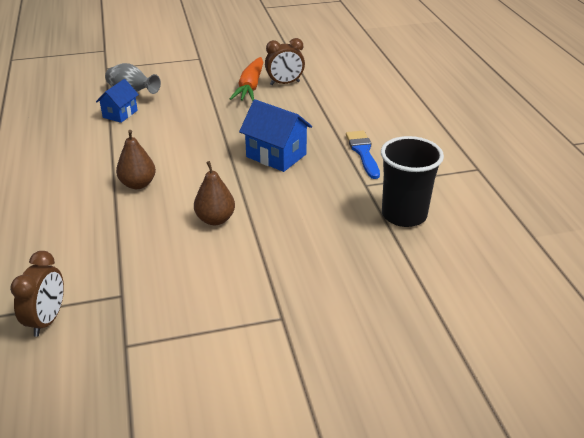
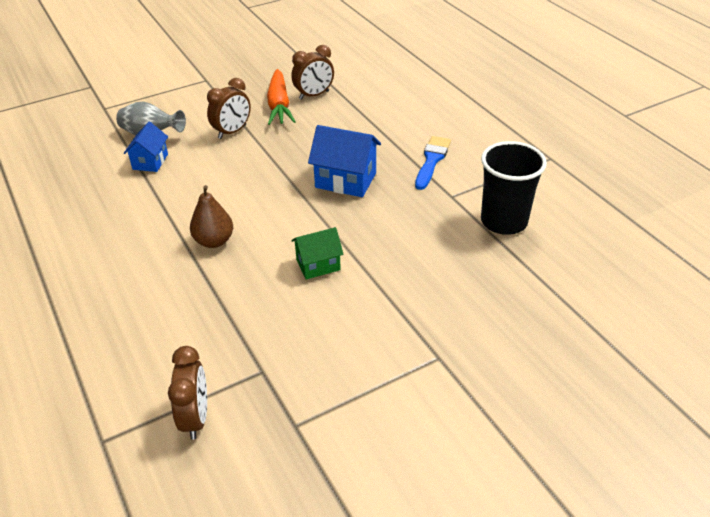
camera: 15 degrees left, 5 degrees up
brown pear [194,161,235,225] -> green house [291,227,344,280]
blue brush [346,131,380,179] -> blue brush turned 45 degrees clockwise [415,136,451,190]
none -> brown clock [207,78,251,139]

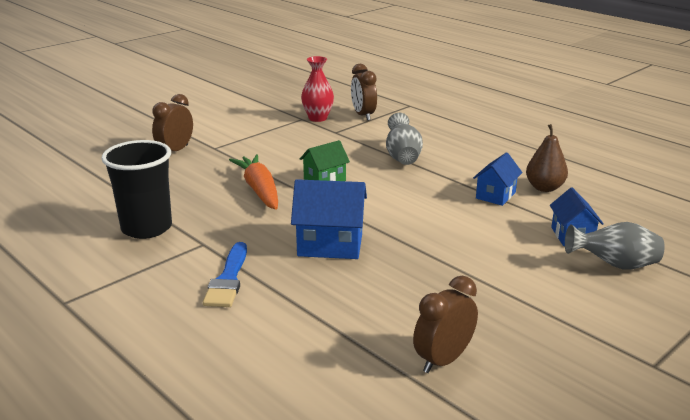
camera: 165 degrees right, 15 degrees down
brown pear [190,185,233,248] -> brown pear moved to [526,124,568,192]
brown clock [207,78,251,139] -> brown clock moved to [152,94,193,152]
orange carrot [267,69,296,125] -> orange carrot moved to [229,154,278,210]
none -> red vase [301,56,334,122]
none -> grey vase [386,113,423,165]
none -> blue house [473,152,523,206]

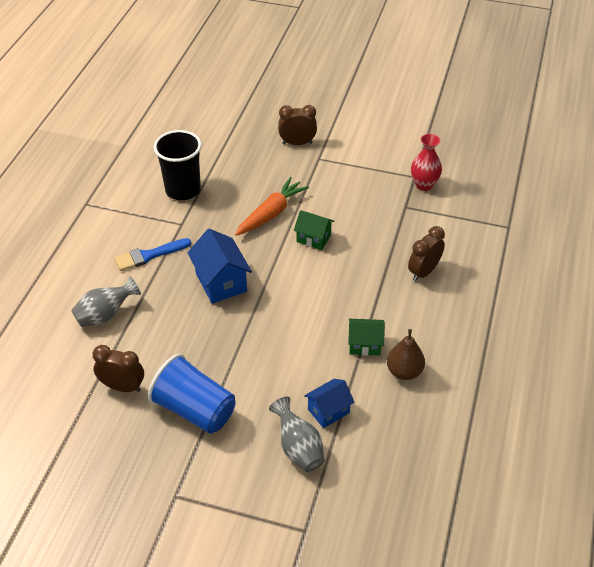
camera: 60 degrees right, 20 degrees up
brown clock [351,64,377,121] -> brown clock moved to [408,226,445,282]
grey vase [386,113,423,165] -> grey vase moved to [71,276,141,327]
blue house [473,152,523,206] -> green house [348,319,385,356]
none -> blue cup [148,354,235,434]

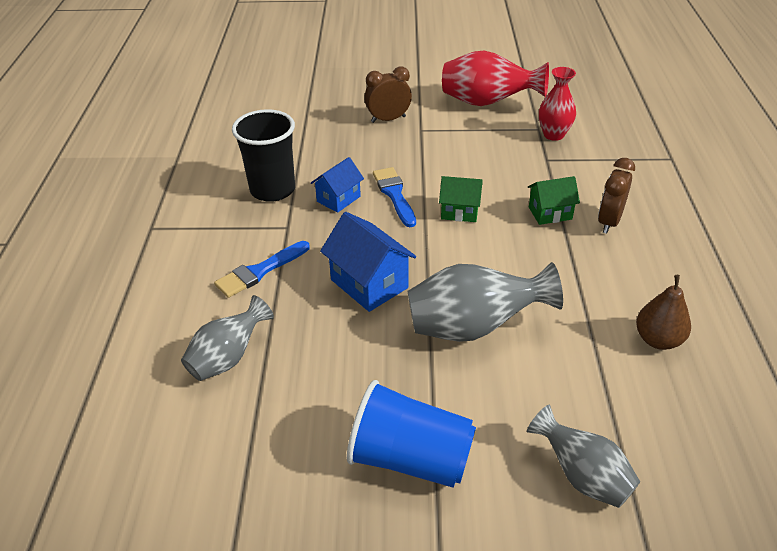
camera: 15 degrees left, 5 degrees down
brown clock [93,345,144,392] -> none
orange carrot [235,177,309,236] -> blue brush [373,167,416,227]
blue house [304,379,355,428] -> blue house moved to [311,157,364,213]
green house [348,319,385,356] -> green house moved to [528,176,580,225]
none -> grey vase [408,262,563,342]
none -> red vase [442,51,549,106]

